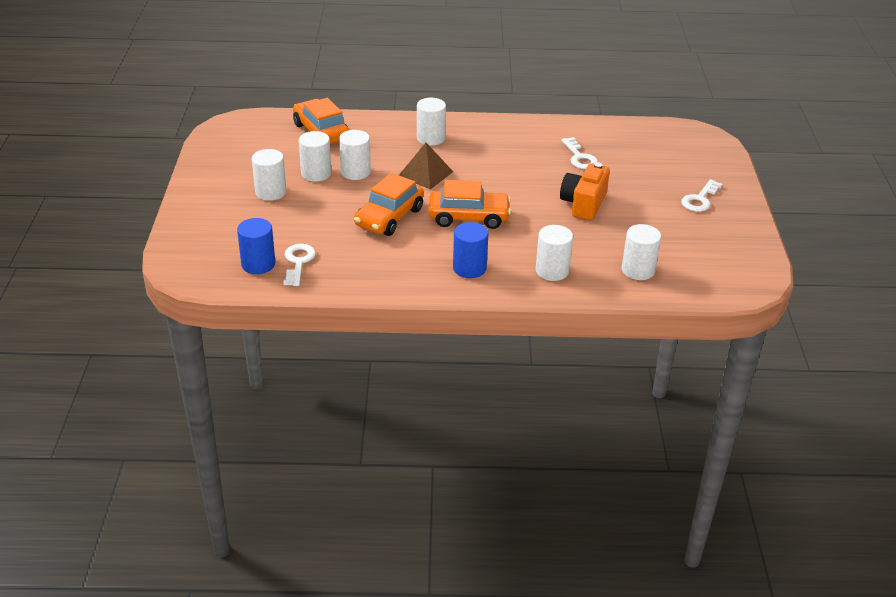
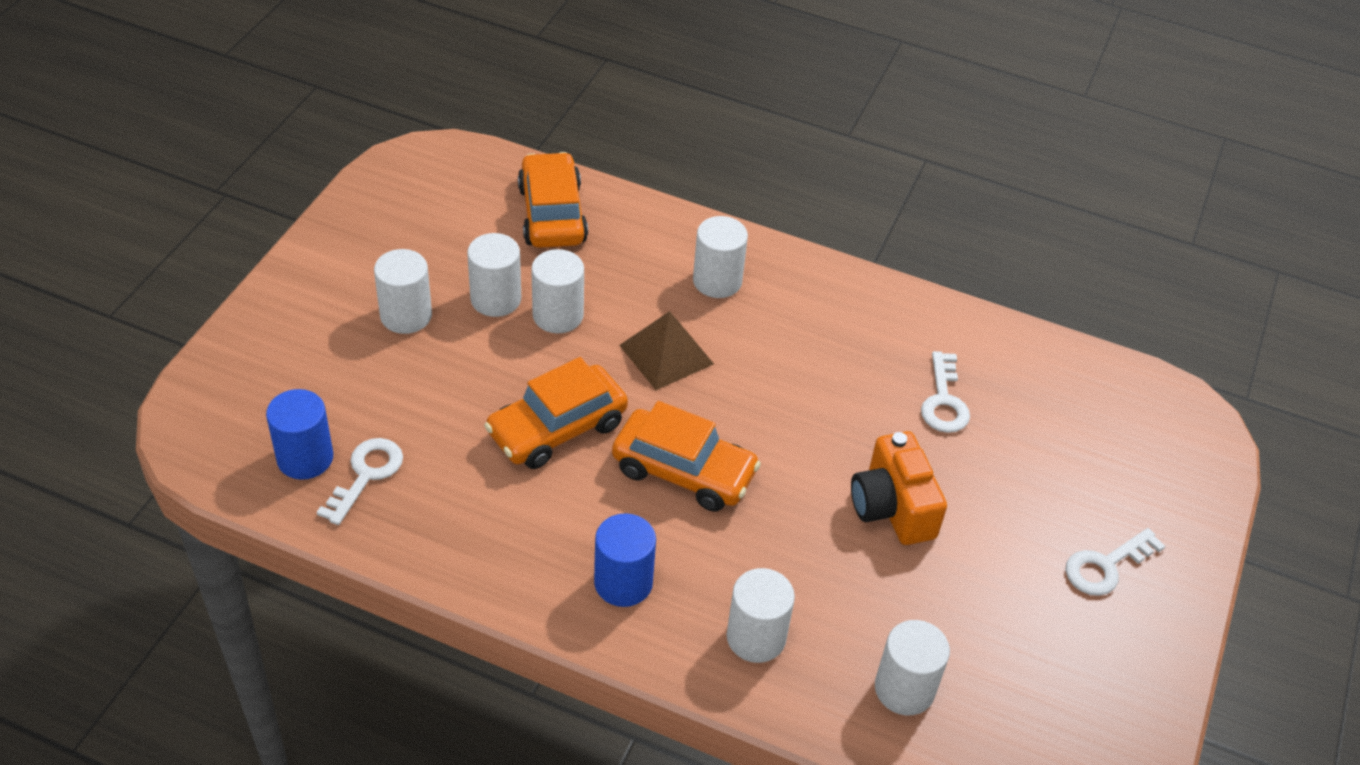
camera: 20 degrees right, 10 degrees up
orange camera [560,162,610,220] -> orange camera turned 60 degrees counterclockwise [851,431,947,545]

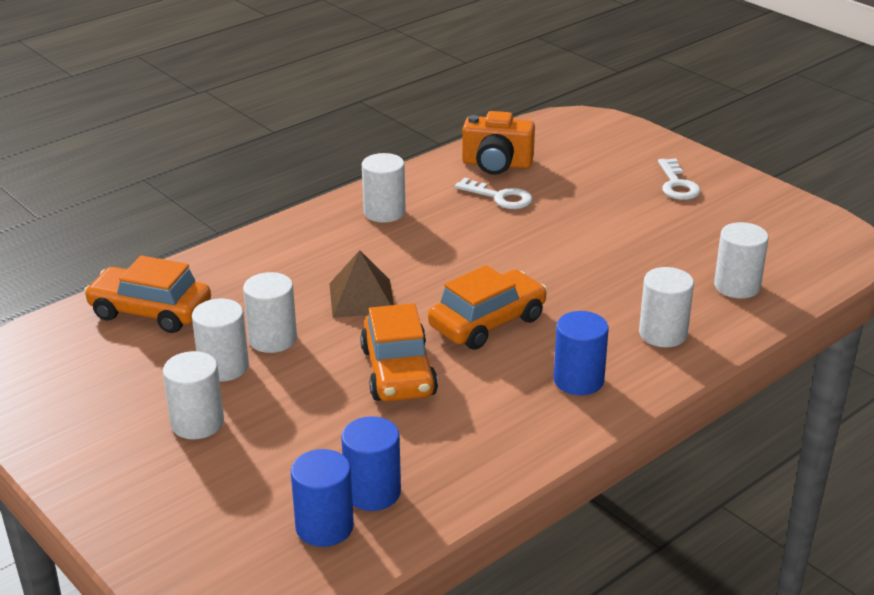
camera: 60 degrees left, 15 degrees down
white key [317,438,403,525] -> blue cylinder [341,416,401,511]
white cylinder [693,216,748,298] -> white cylinder moved to [362,153,406,223]
orange camera [851,431,947,545] -> orange camera moved to [462,111,535,175]

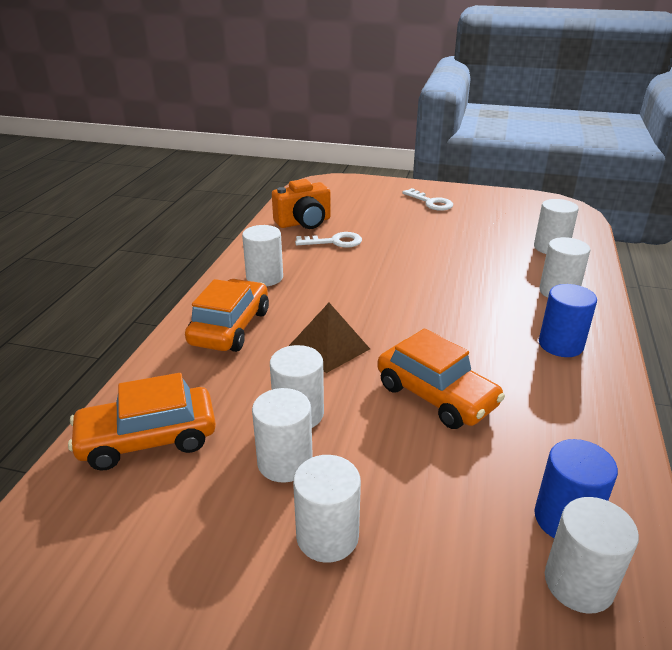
camera: 35 degrees left, 0 degrees up
blue cylinder [291,449,354,547] -> white cylinder [545,497,639,614]
orange car [428,265,547,350] -> orange car moved to [185,279,269,352]

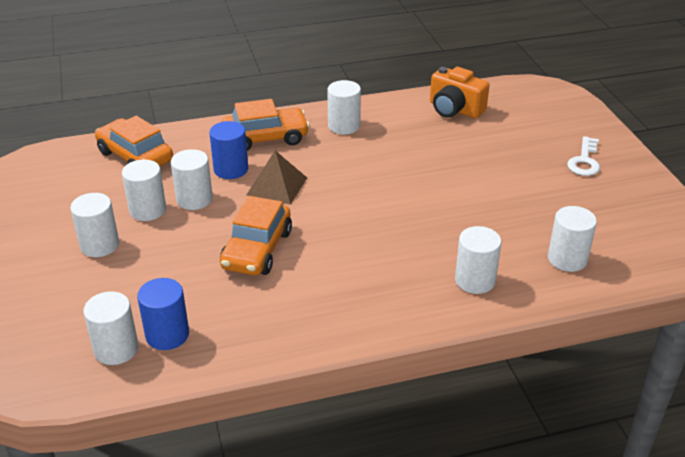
camera: 60 degrees right, 5 degrees up
white key [295,232,362,248] -> none
blue cylinder [539,284,597,357] -> blue cylinder moved to [209,121,248,179]

